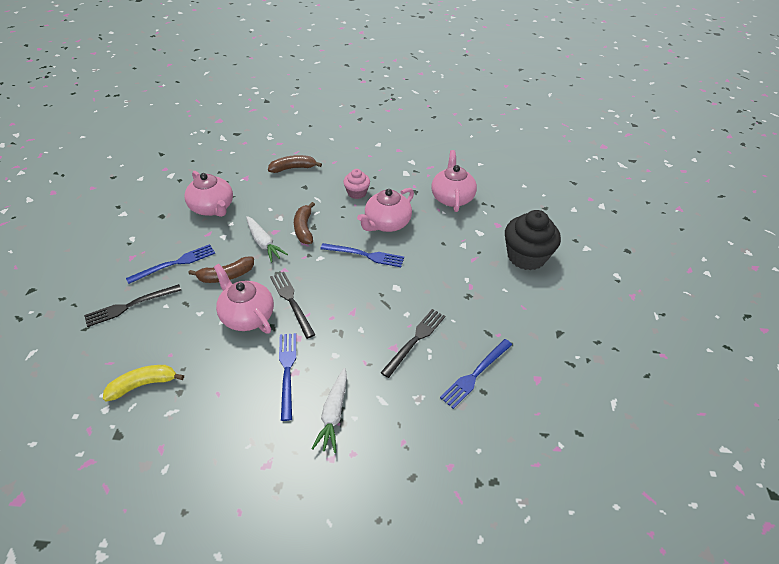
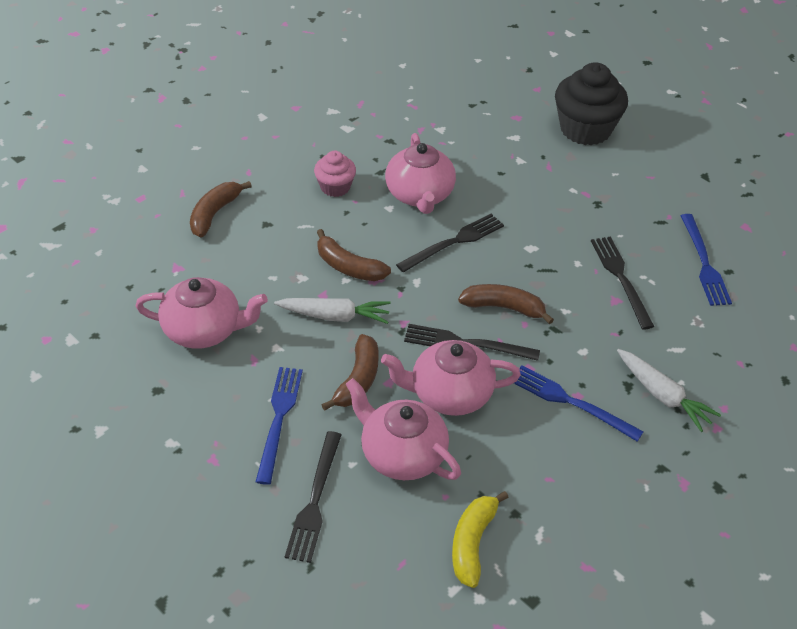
camera: 50 degrees left, 0 degrees up
blue fork [320,243,404,267] -> black fork [396,214,504,272]
pink teapot [431,150,477,212] -> pink teapot moved to [345,378,461,480]
none -> brown banana [458,284,554,324]

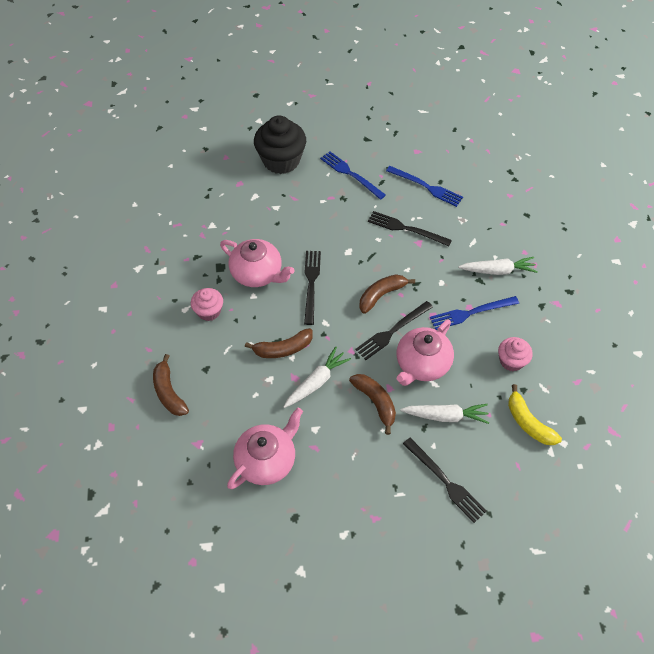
camera: 50 degrees left, 10 degrees up
blue fork [256,367,303,485] -> blue fork moved to [320,151,386,200]
pink teapot [345,378,461,480] -> white carrot [400,404,489,424]
none -> pink cupcake [498,337,533,371]

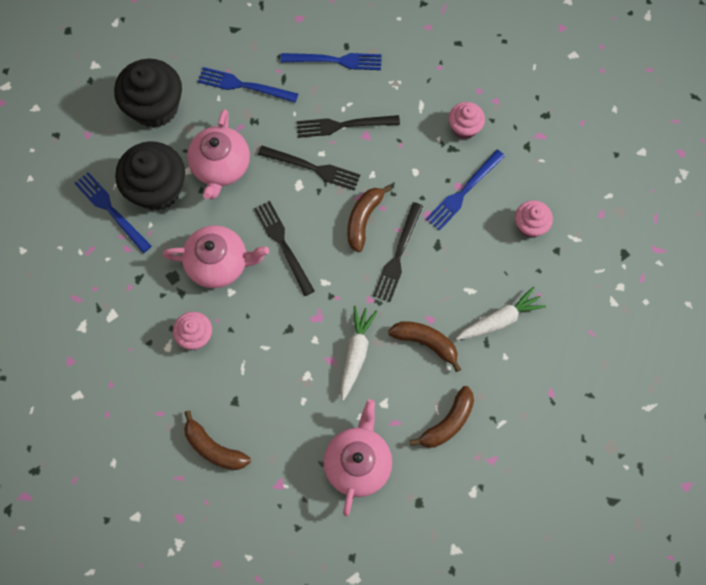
camera: 30 degrees left, 15 degrees up
brown banana [245,328,313,358] -> brown banana moved to [410,386,474,448]
pink teapot [396,319,454,386] -> pink teapot moved to [187,109,250,199]
black fork [403,438,487,523] -> black fork moved to [258,146,360,191]
white carrot [458,257,538,275] -> pink cupcake [448,102,485,139]
yellow banana [508,384,562,445] -> none
none -> blue fork [74,172,152,253]
none -> black cupcake [115,141,185,211]

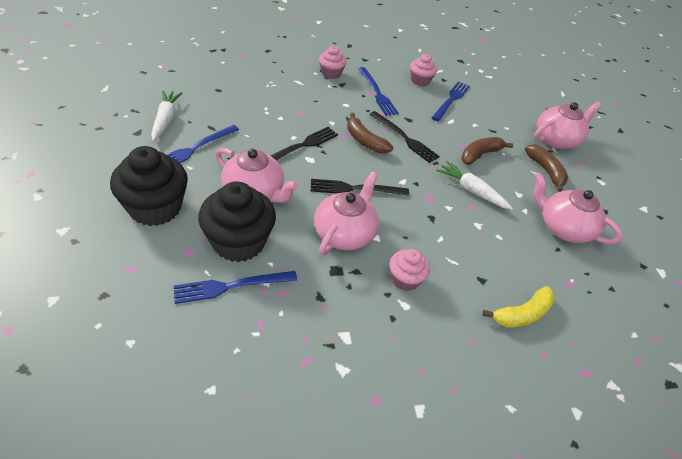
camera: 70 degrees left, 25 degrees down
brown banana [184,410,251,470] -> yellow banana [482,286,555,327]
blue fork [281,53,382,70] -> blue fork moved to [431,81,470,121]
black fork [297,115,400,138] -> none
white carrot [456,287,546,340] -> white carrot moved to [151,90,182,141]
none -> pink teapot [534,102,602,149]

